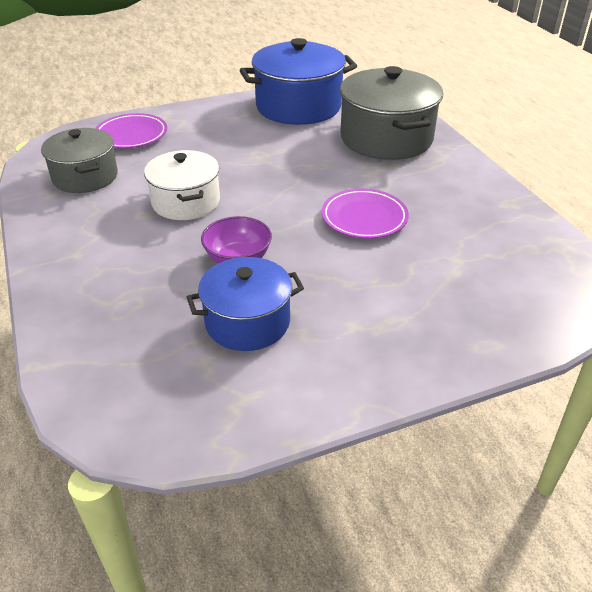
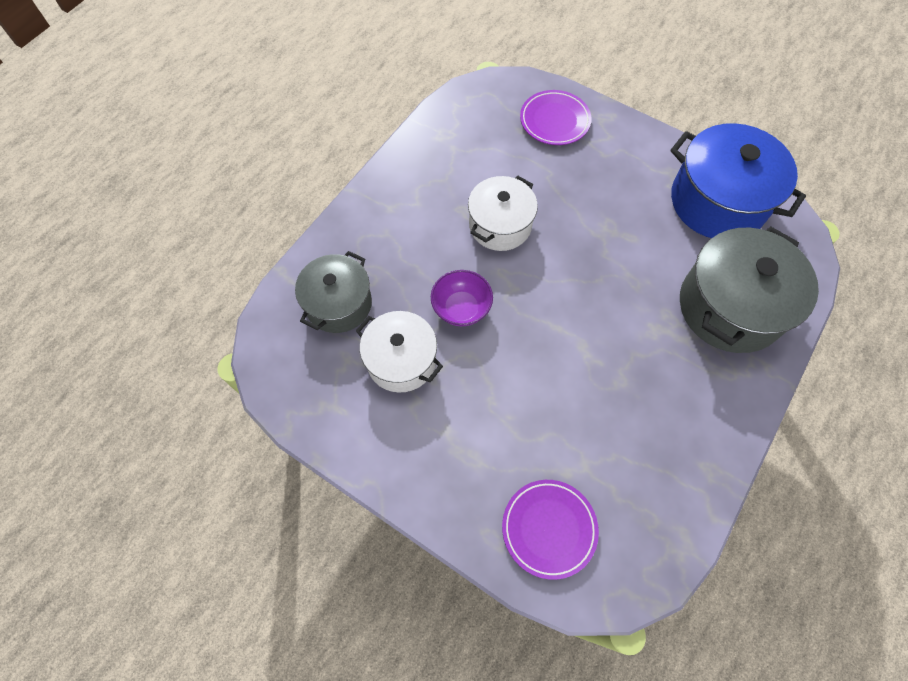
camera: 55 degrees right, 25 degrees up
grey pot [41,128,118,193] -> grey pot moved to [295,251,372,333]
blue pot [187,257,304,351] -> white pot [356,311,443,393]
purple plate [322,189,409,239] -> purple plate moved to [502,480,599,580]

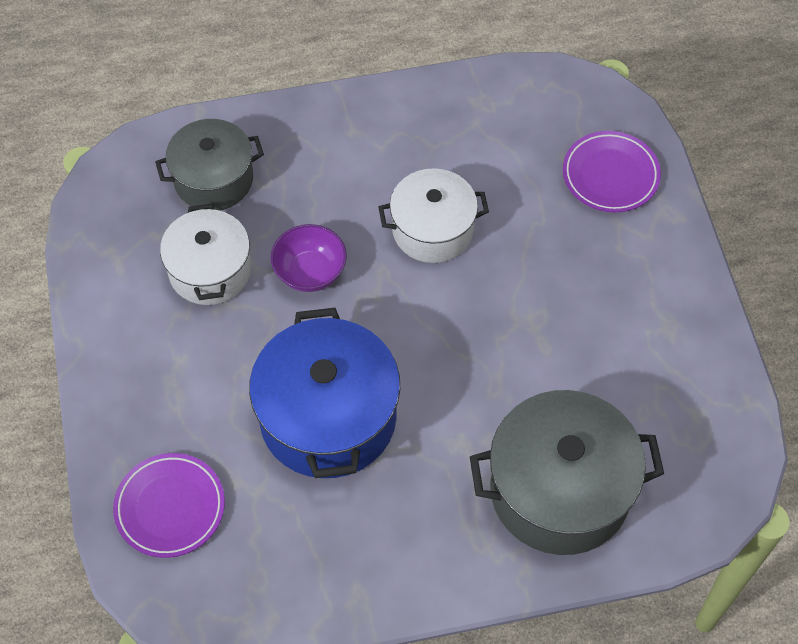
camera: 45 degrees right, 5 degrees down
blue pot [671,123,806,238] -> blue pot moved to [249,308,400,478]

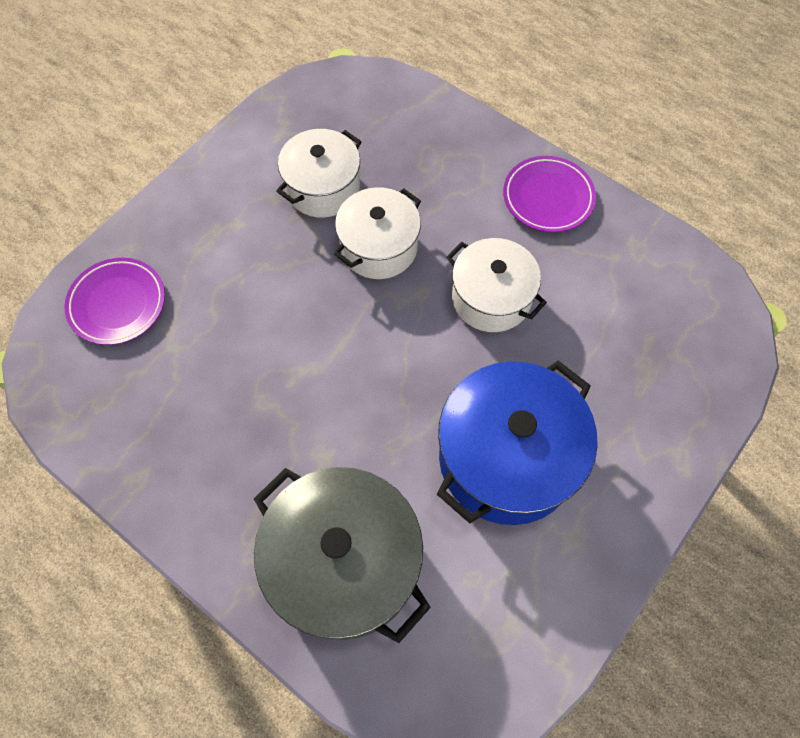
camera: 50 degrees right, 5 degrees up
grey pot [155,119,264,210] -> none
blue pot [249,308,400,478] -> blue pot moved to [437,361,598,525]
purple bowl [271,224,347,292] -> white pot [334,187,421,279]
purple plate [563,131,661,212] -> purple plate moved to [503,156,596,232]

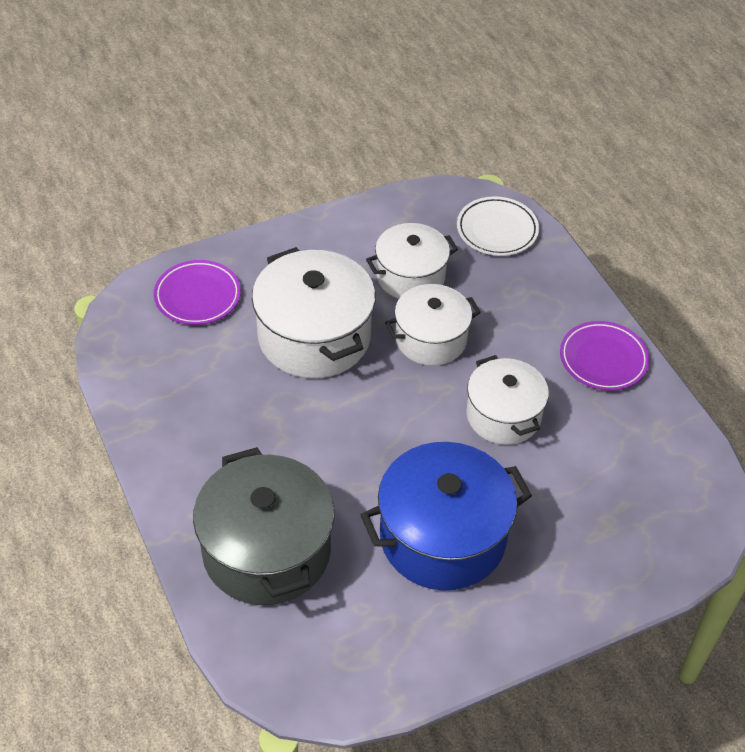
camera: 25 degrees right, 15 degrees down
none -> white pot [252,247,376,378]
none -> white plate [457,197,539,256]

